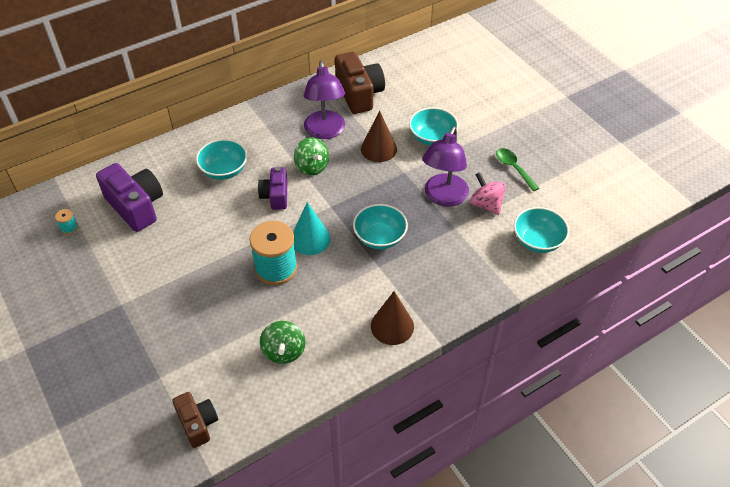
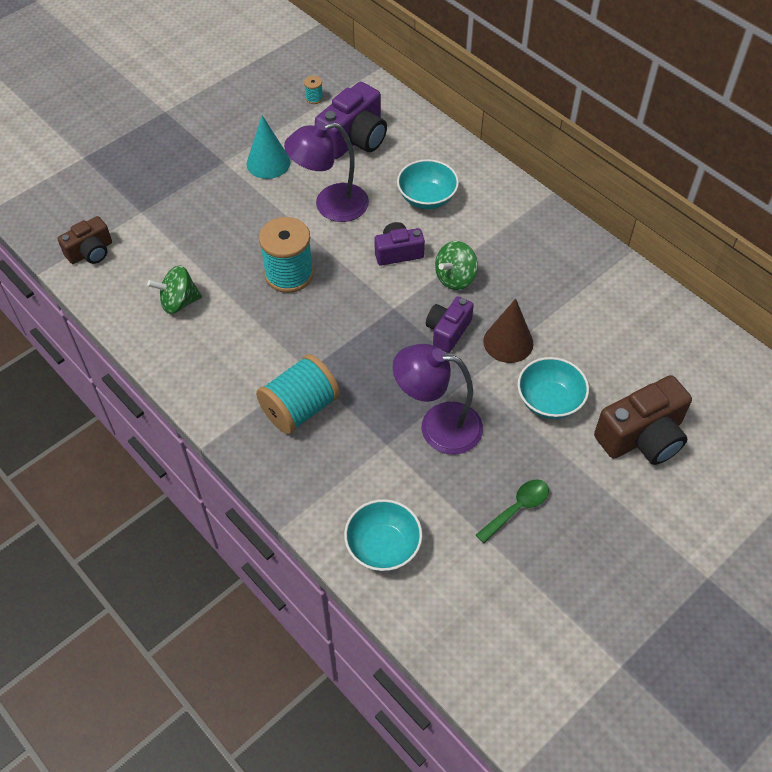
camera: 80 degrees right, 5 degrees up
turquoise cone [293,202,330,255] -> turquoise cone moved to [247,115,290,179]
purple lamp [304,60,345,139] -> purple lamp moved to [284,122,369,222]
brown camera [335,52,385,114] -> brown camera moved to [594,375,692,465]
turquoise bowl [353,204,408,249] -> none
brown cone [371,291,414,345] -> none
pink spinning top [470,172,506,215] -> none
none -> turquoise spool [256,354,340,434]
none -> purple camera [426,297,474,353]

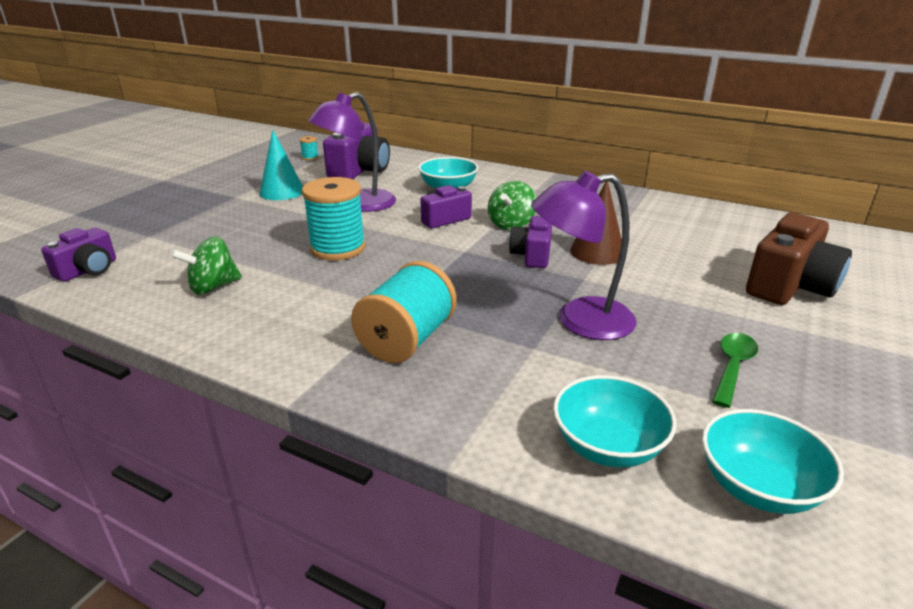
camera: 20 degrees left, 25 degrees down
brown camera [58,216,112,264] -> purple camera [41,228,116,282]
turquoise bowl [517,357,589,419] -> turquoise bowl moved to [702,409,844,514]

